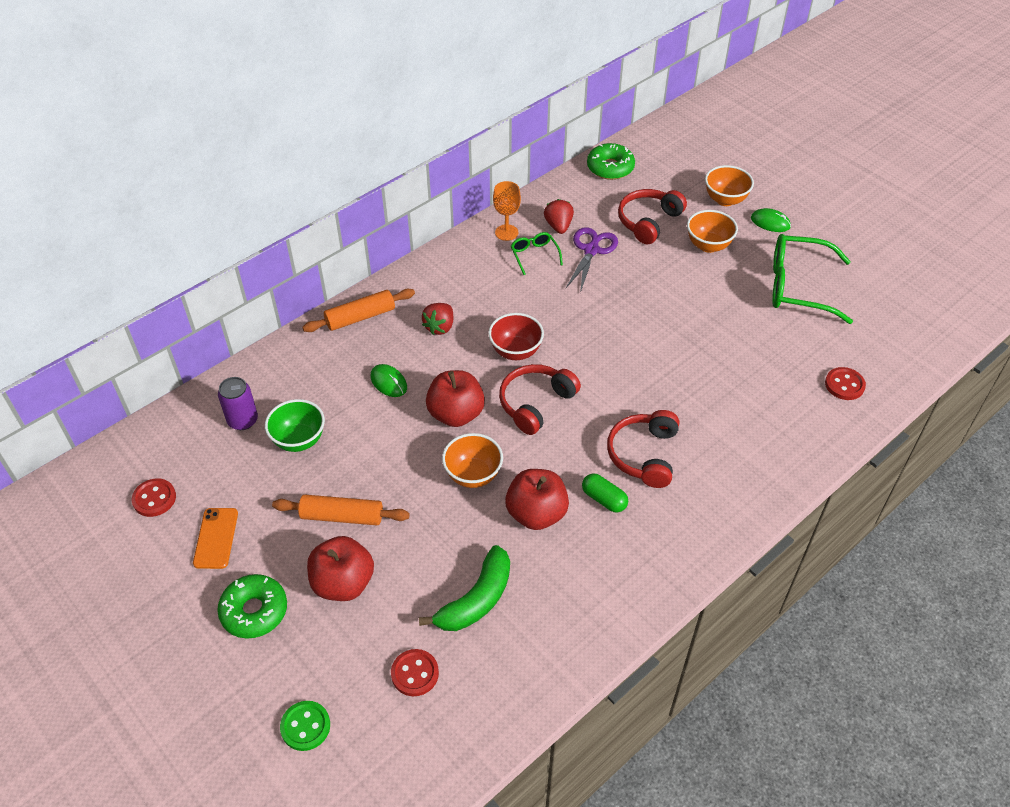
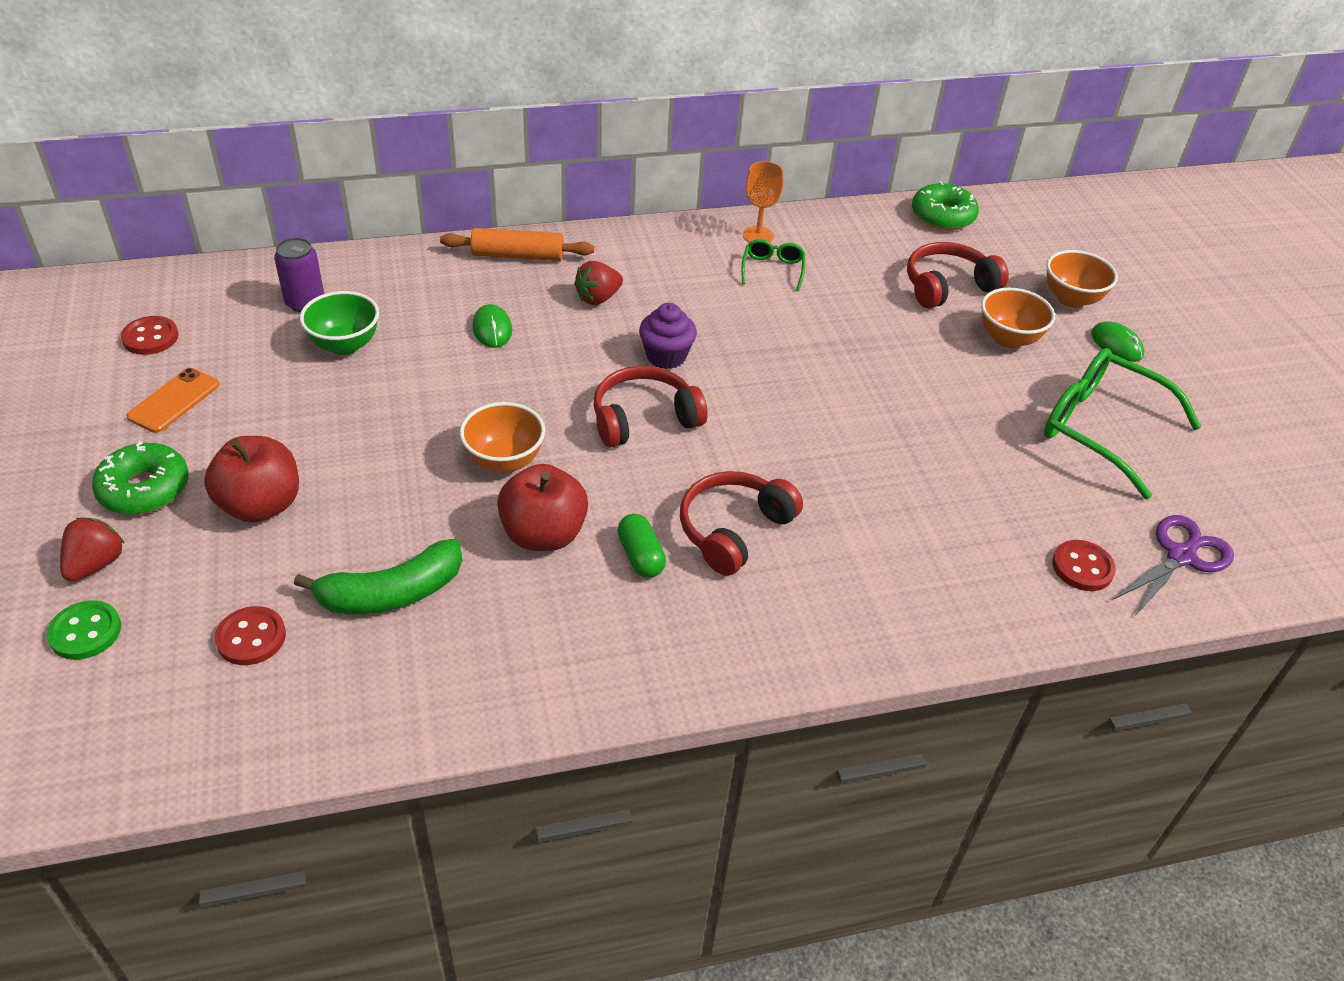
camera: 25 degrees right, 5 degrees down
orange rolling pin [272,495,410,525] -> none
red apple [426,370,485,427] -> none
red bowl [488,313,544,360] -> purple cupcake [639,303,697,369]
red strawberry [544,199,574,234] -> red strawberry moved to [60,517,125,581]
purple scissors [566,227,618,293] -> purple scissors moved to [1112,515,1234,617]

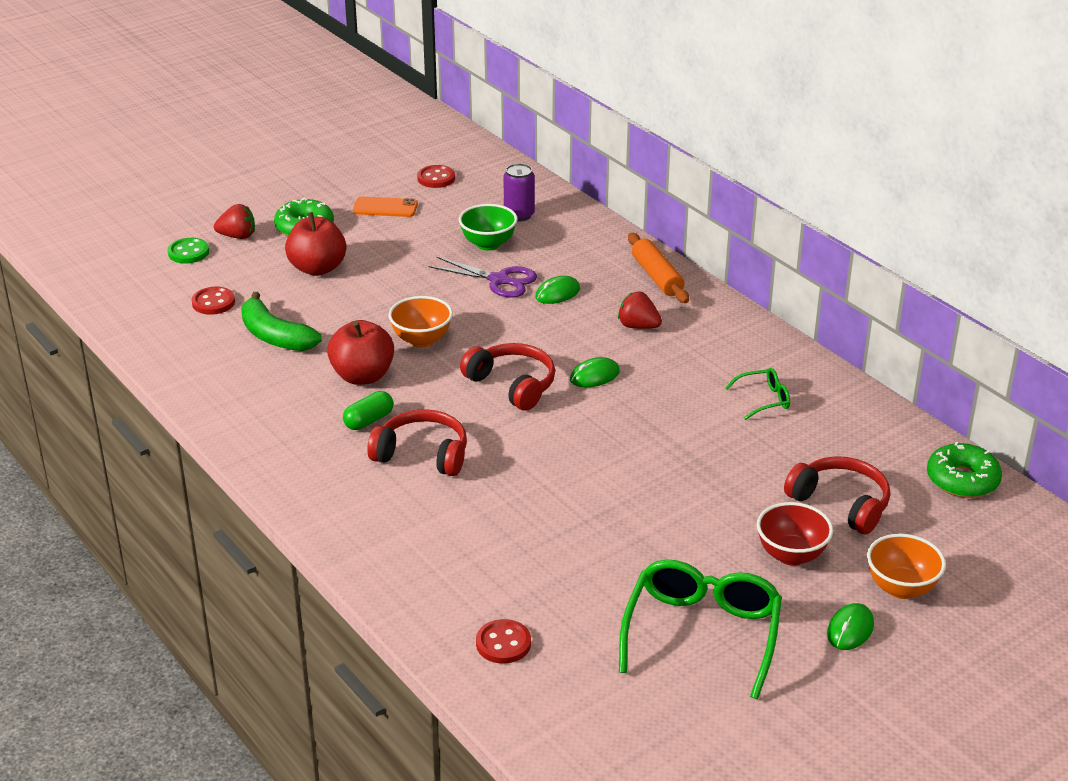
camera: 70 degrees right, 10 degrees down
purple cupcake [639,303,697,369] -> green mouse [570,357,620,387]
orange goblet [743,161,784,243] -> none
orange bowl [981,288,1055,348] -> red bowl [757,502,833,566]
purple scissors [1112,515,1234,617] -> purple scissors moved to [428,257,537,298]

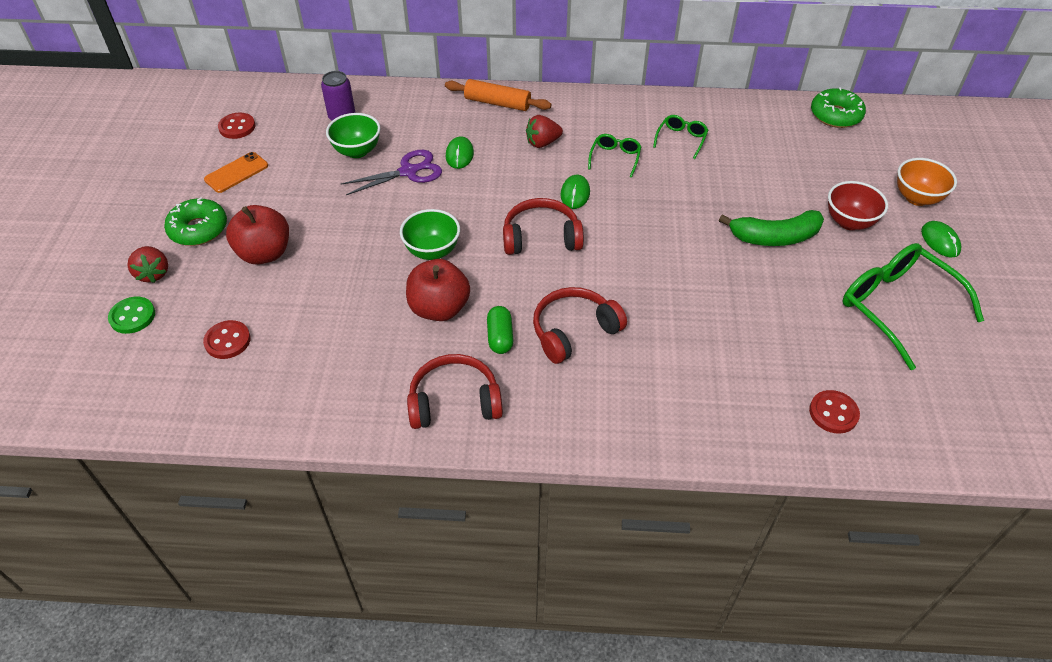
camera: 50 degrees left, 15 degrees up
red strawberry [214,204,255,239] -> red strawberry turned 120 degrees clockwise [127,246,168,283]
green banana [241,292,322,351] -> green banana moved to [719,210,824,246]
orange bowl [388,296,453,348] -> green bowl [400,209,460,260]
red headphones [784,456,890,534] -> red headphones moved to [407,354,503,429]
none -> green glasses [588,134,642,178]

